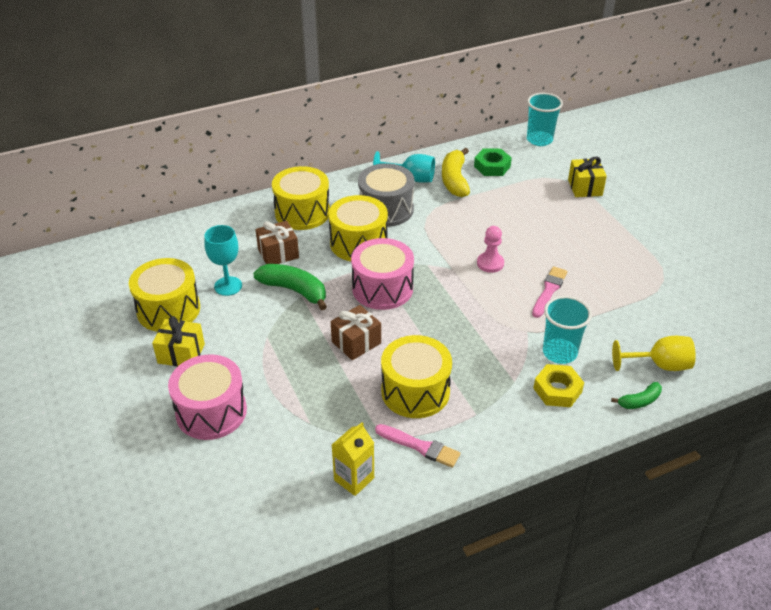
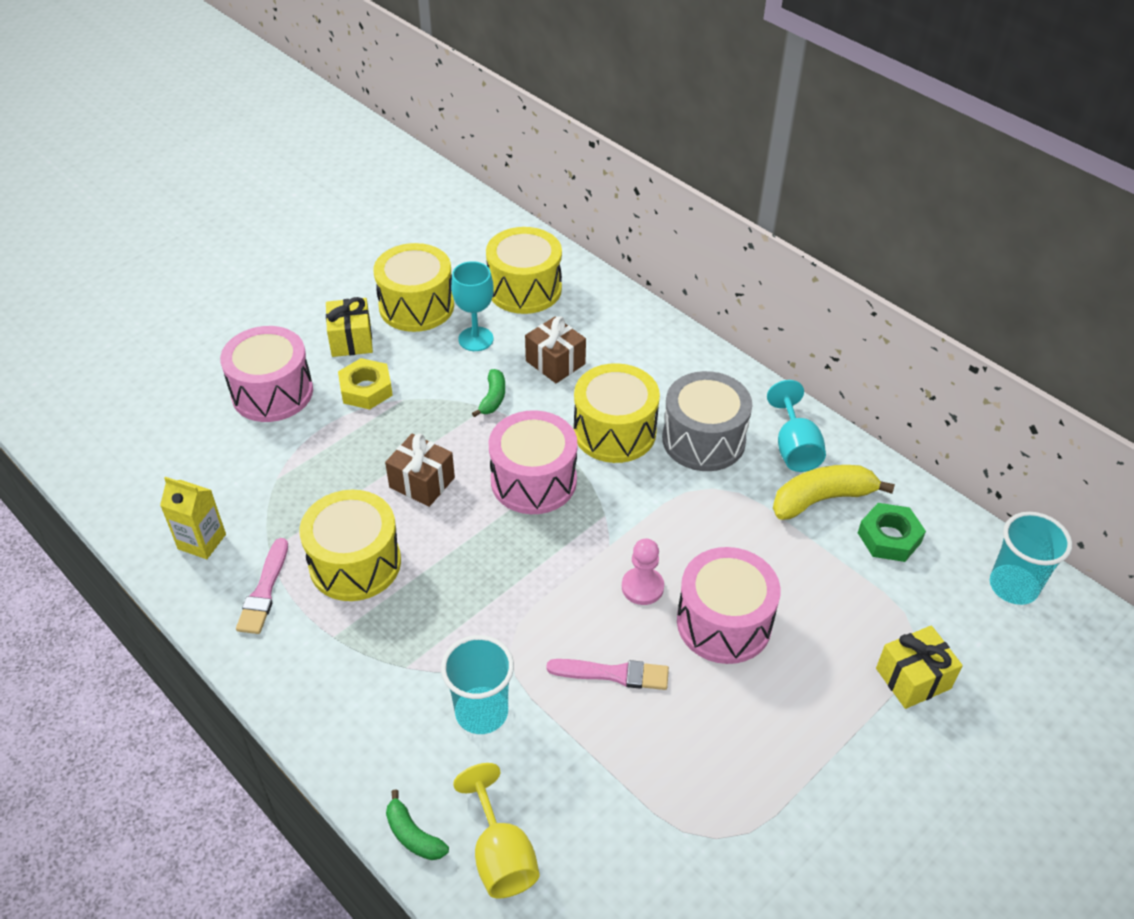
camera: 70 degrees right, 5 degrees up
green banana [253,264,327,310] -> green banana [472,369,505,417], size x0.56
yellow drum [272,166,330,230] -> yellow drum moved to [486,227,562,314]
yellow nut [533,364,584,407] -> yellow nut moved to [338,358,393,409]
none -> pink drum [677,547,781,664]

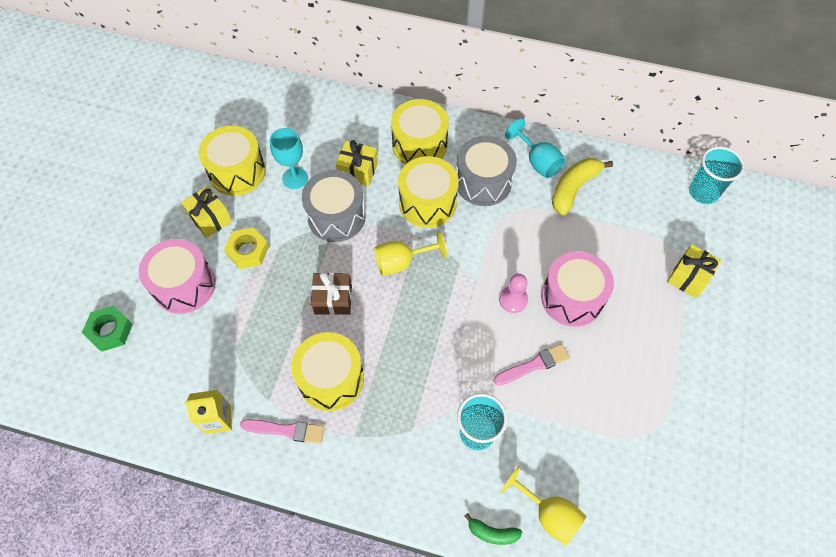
camera: 30 degrees left, 15 degrees up
pink brush [236,538,288,634] -> pink brush turned 60 degrees counterclockwise [240,419,325,444]
green banana [472,369,505,417] -> grey drum [302,170,366,242]
yellow drum [486,227,562,314] -> yellow drum moved to [391,99,449,165]
pink drum [489,410,578,514] -> yellow goblet [374,231,447,275]
brown gift [525,316,586,383] -> yellow gift [336,140,378,186]
green nut [858,503,926,562] -> green nut moved to [82,305,133,352]

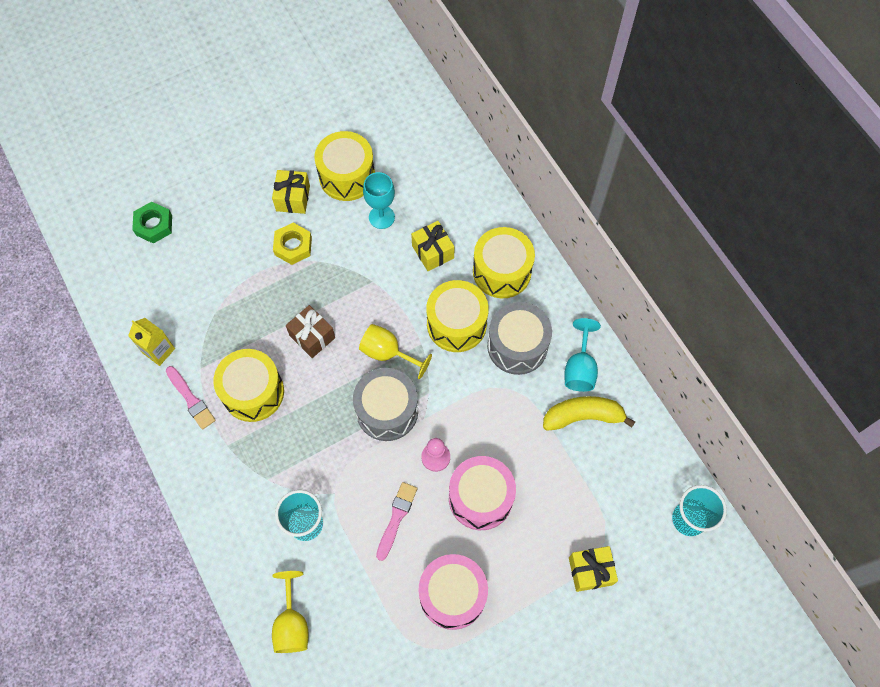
camera: 45 degrees right, 5 degrees up
pink drum [139,239,215,314] -> pink drum moved to [419,554,488,630]
grey drum [302,170,366,242] -> grey drum moved to [353,368,418,441]
green banana [464,513,523,545] -> none
pink brush [494,344,570,385] -> pink brush turned 90 degrees counterclockwise [376,482,417,561]

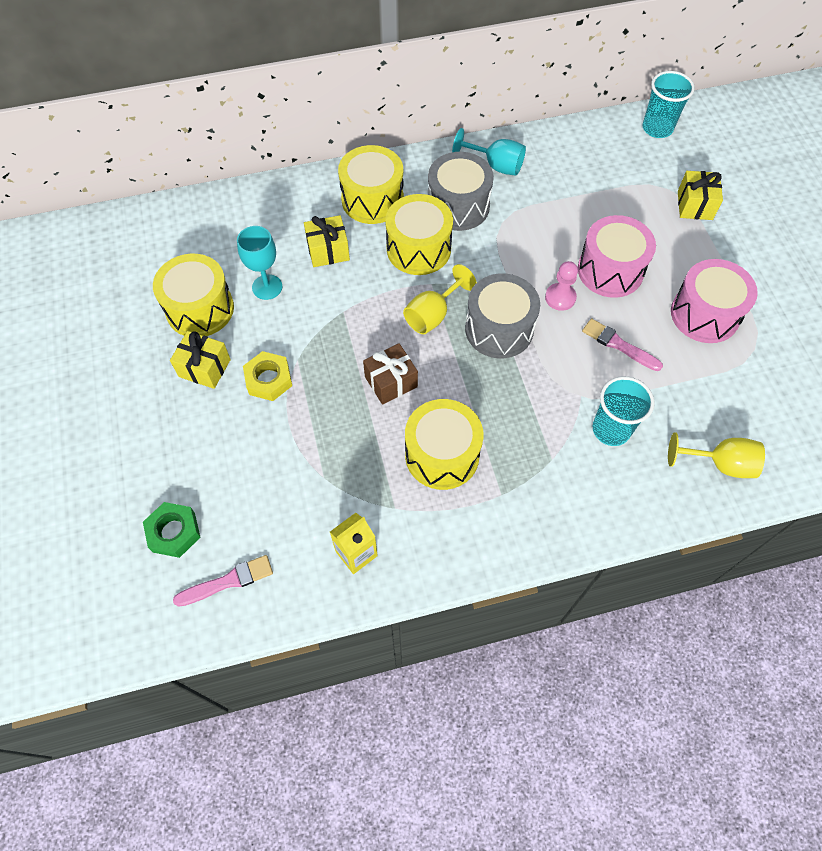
camera: 75 degrees left, 5 degrees down
pink brush [166,366,216,430] -> pink brush moved to [173,555,273,607]
yellow banana [543,396,635,431] -> none

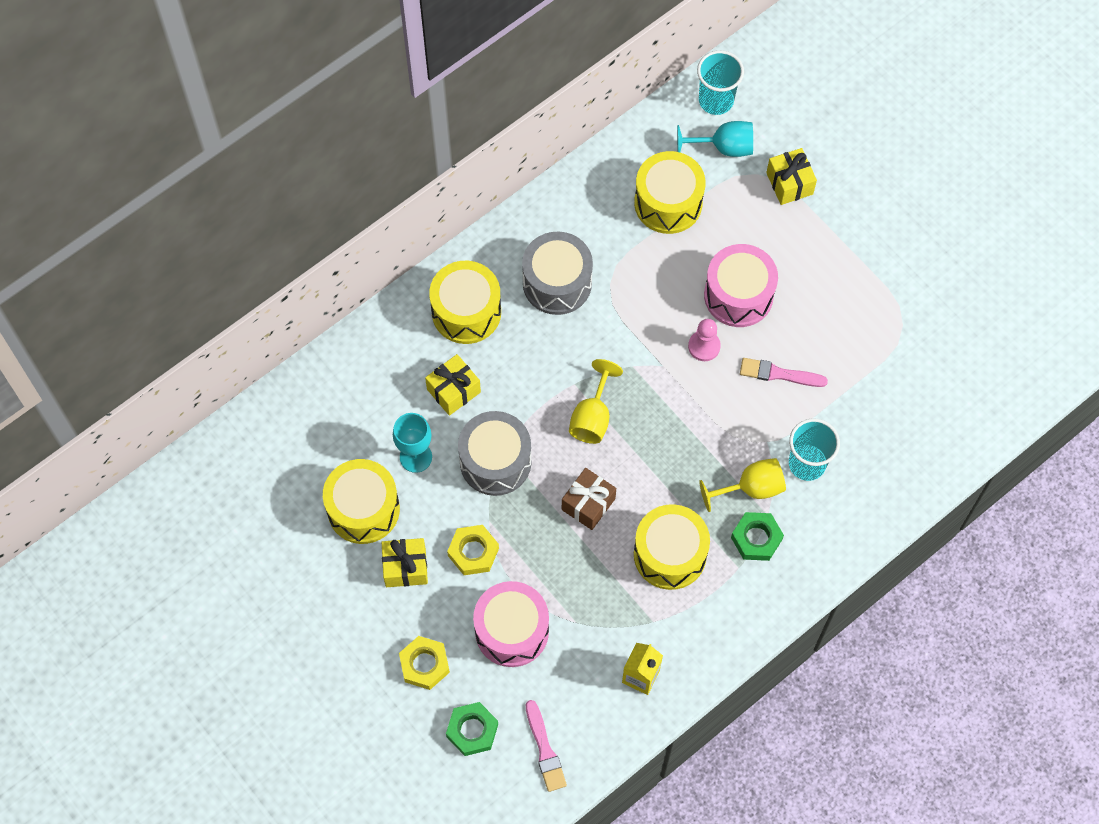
camera: 25 degrees left, 5 degrees up
pink brush [173,555,273,607] -> pink brush turned 120 degrees clockwise [526,700,567,792]
yellow drum [385,194,453,275] -> yellow drum moved to [634,151,705,234]
turquoise goblet [452,128,526,176] -> turquoise goblet moved to [677,121,753,157]
grey drum [465,273,540,358] -> grey drum moved to [458,411,532,496]
yellow goblet [668,432,765,478] -> yellow goblet moved to [699,458,786,512]
pink drum [671,259,758,343] -> pink drum moved to [473,581,549,667]
none -> yellow nut [399,636,450,690]
none -> green nut [731,512,784,561]

